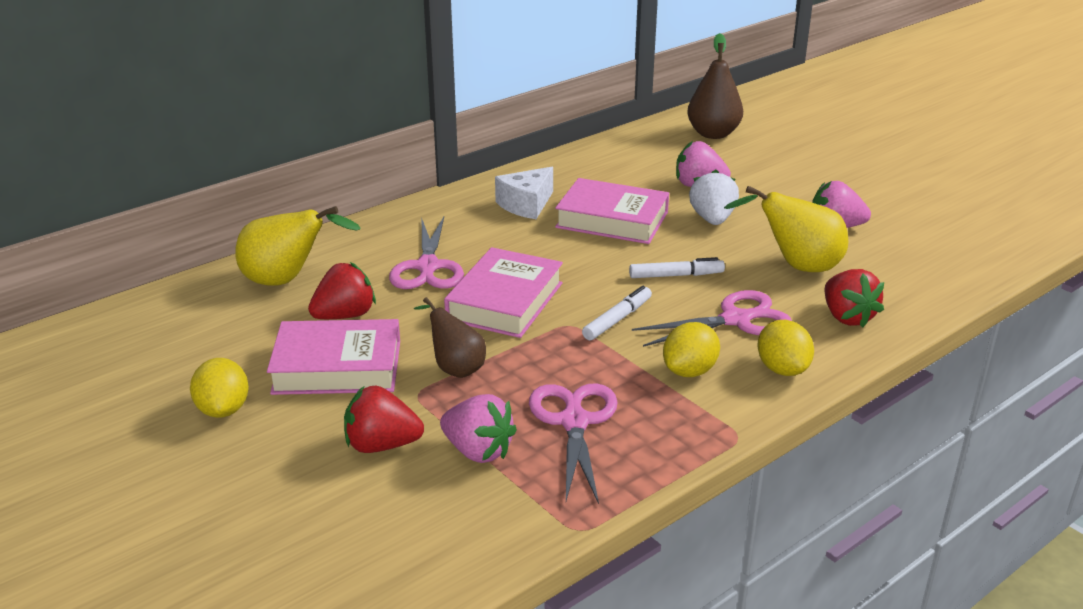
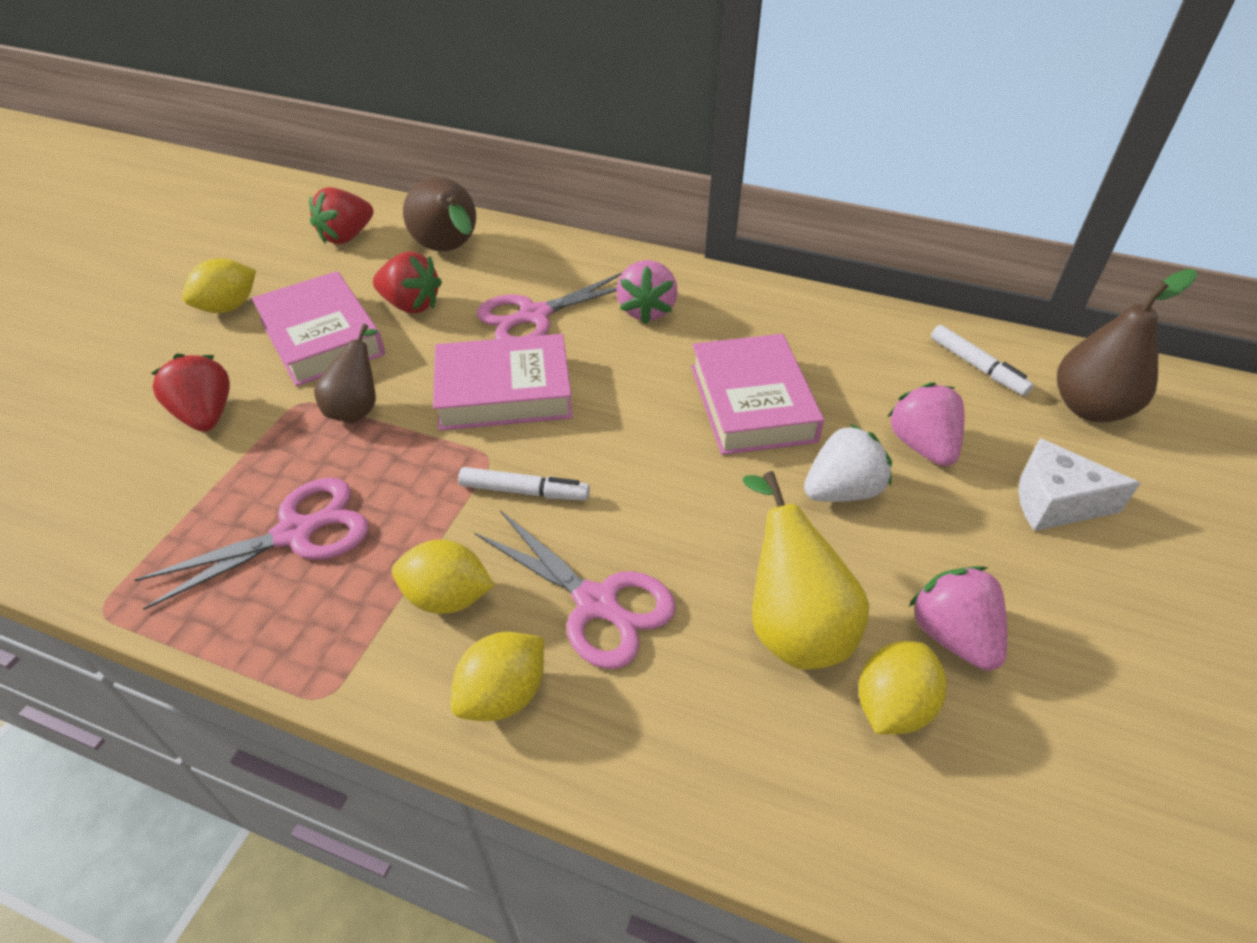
camera: 60 degrees right, 15 degrees up
yellow pear [235,206,361,286] -> brown pear [403,177,476,251]
pink strawberry [440,394,517,463] -> pink strawberry moved to [616,260,678,324]
white cheese [495,167,553,219] -> white cheese moved to [1018,438,1141,531]
white marker [629,257,725,278] -> white marker moved to [931,325,1033,396]
red strawberry [824,269,884,328] -> red strawberry moved to [309,187,373,244]
none -> yellow lemon [859,641,946,734]

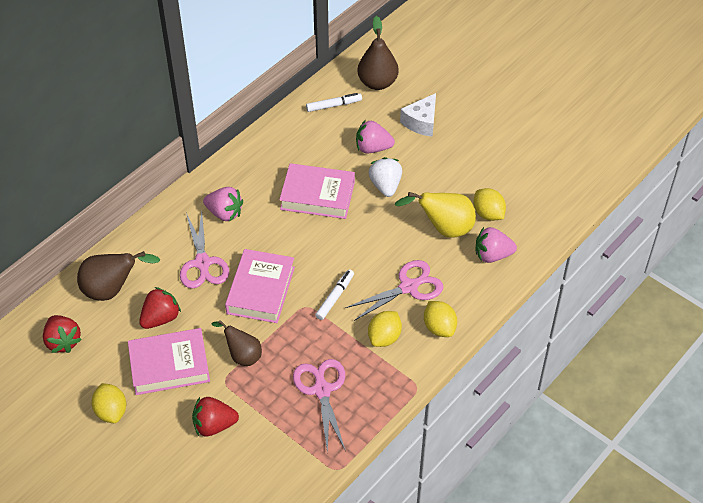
camera: 70 degrees left, 5 degrees up
pink strawberry [909,566,1007,671] -> pink strawberry moved to [476,227,517,263]

